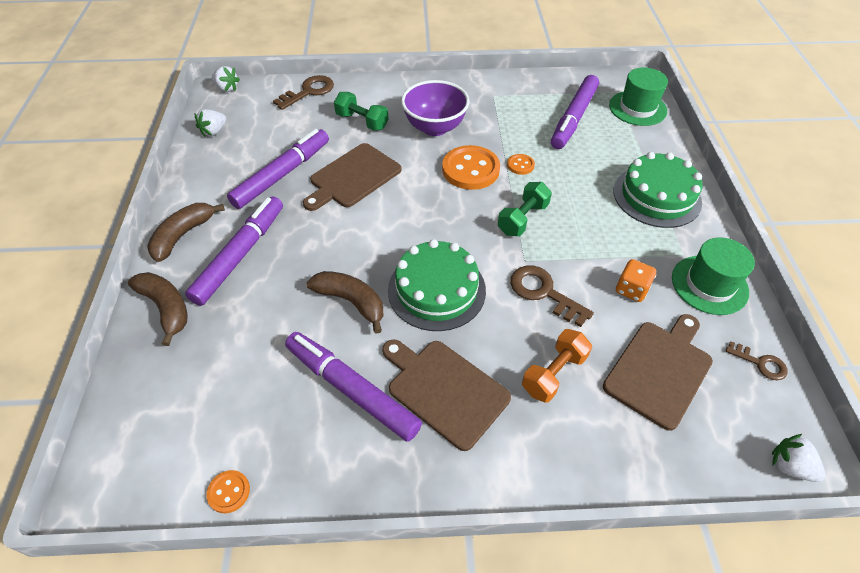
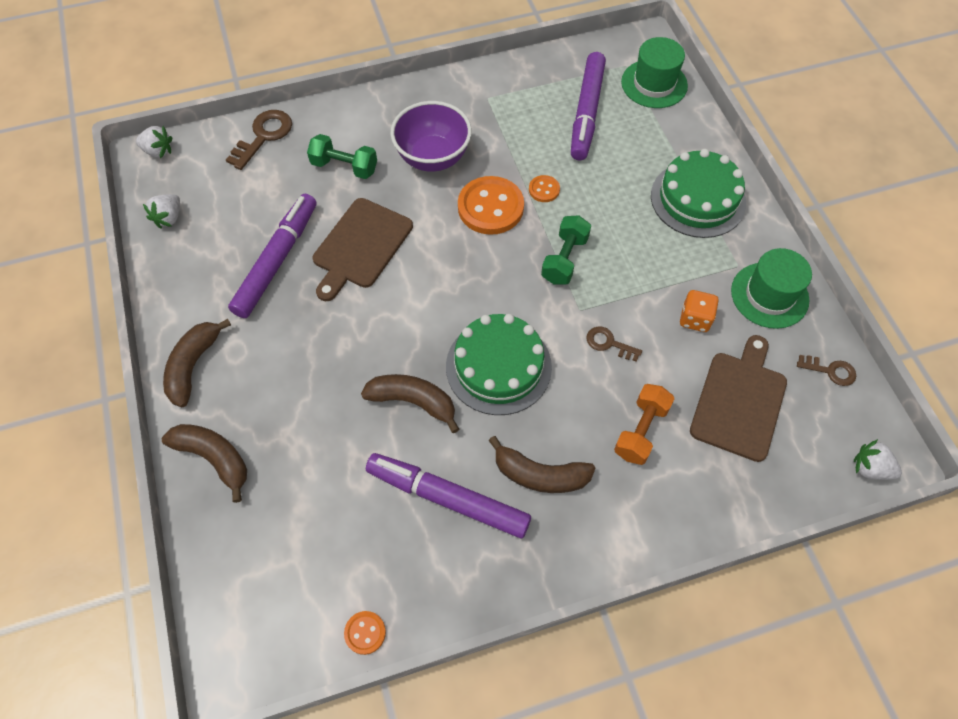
camera: 15 degrees left, 10 degrees up
purple marker [185,196,283,306] -> none
brown cutting board [382,340,511,451] -> brown banana [488,436,595,493]
brown key [510,265,594,327] -> brown key [586,326,642,362], size x0.60

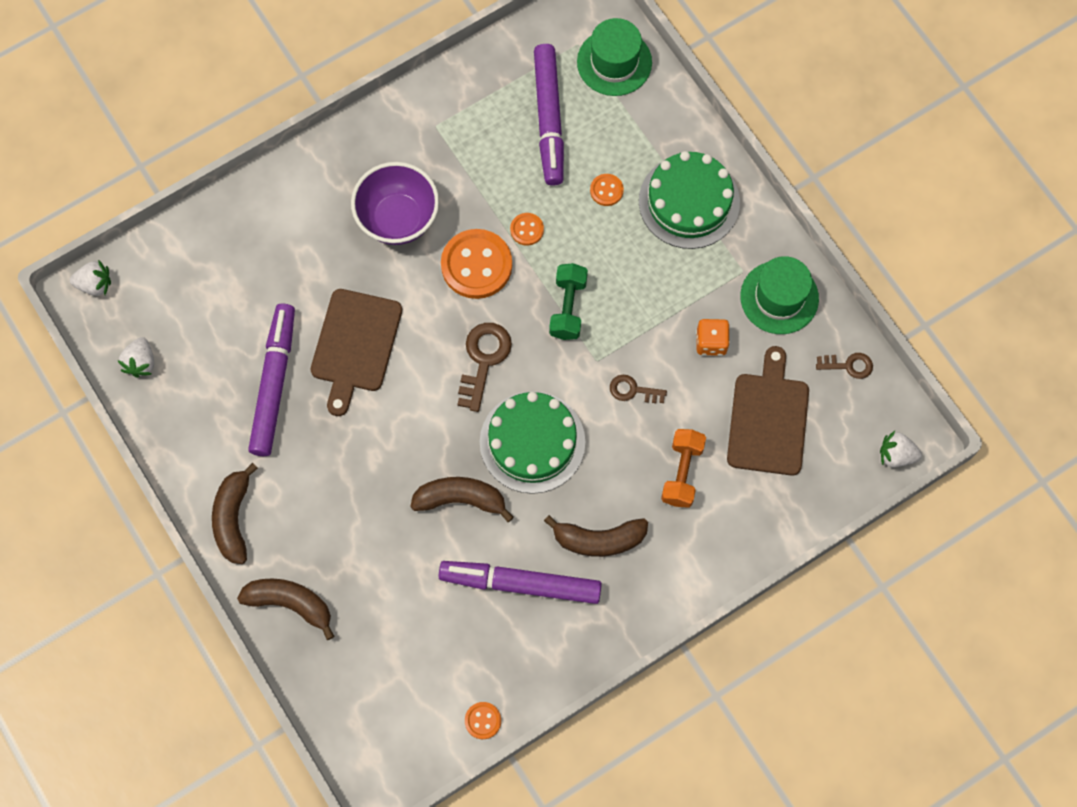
camera: 15 degrees left, 10 degrees up
brown key [226,110,292,170] -> brown key moved to [457,323,512,412]
green dumbbell [307,134,377,179] -> none
none -> orange button [590,174,624,206]

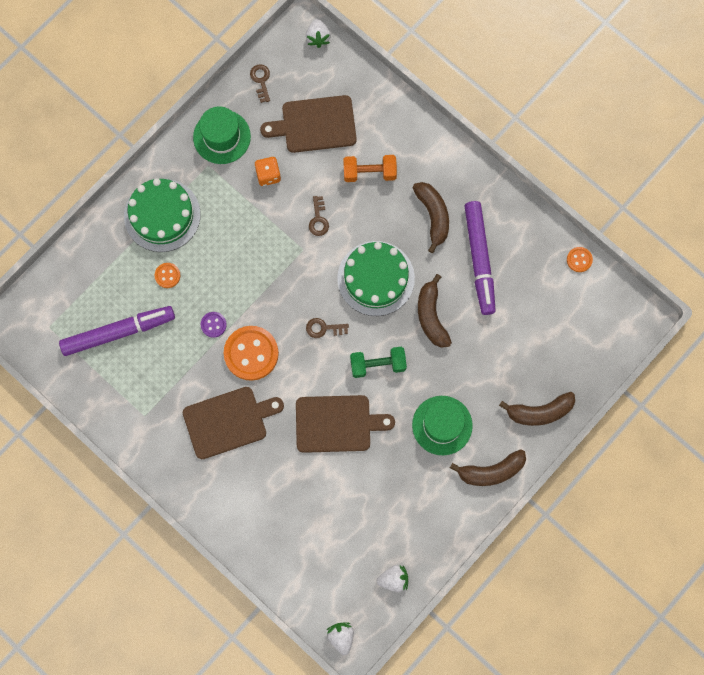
camera: 105 degrees left, 5 degrees up
brown banana [237,579,334,640] -> brown banana turned 105 degrees counterclockwise [499,392,575,426]
purple marker [248,304,295,456] -> none
purple bowl [351,162,439,245] -> brown cutting board [183,387,284,459]
brown key [457,323,512,412] -> brown key [306,318,349,338], size x0.60
orange button [510,213,544,246] -> purple button [201,312,227,338]
green dumbbell [549,263,588,340] -> green dumbbell moved to [350,347,407,378]
green hat [577,18,652,96] -> green hat moved to [412,396,473,455]

